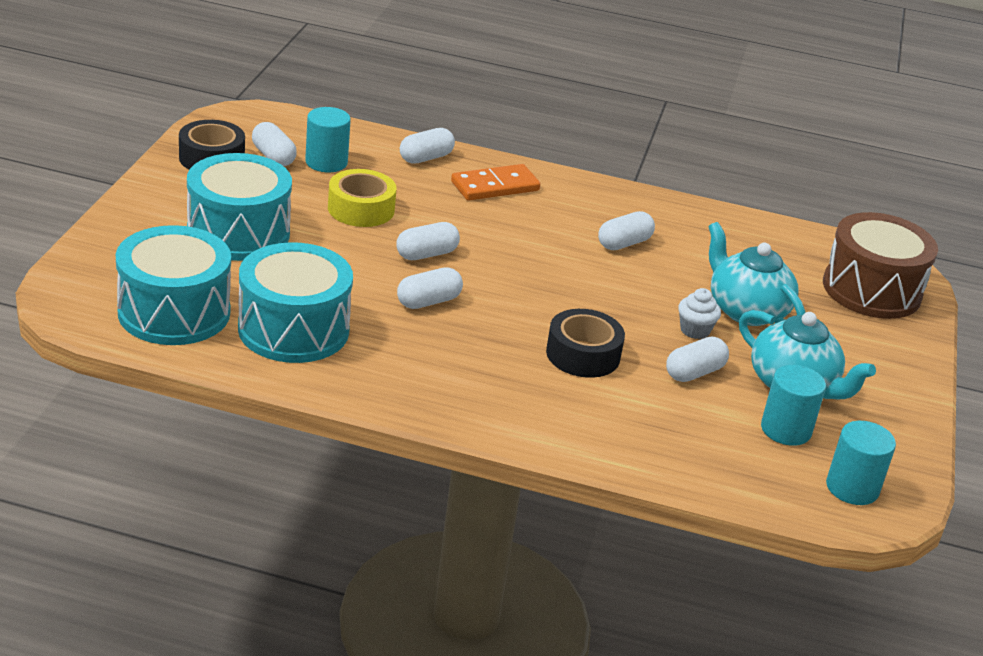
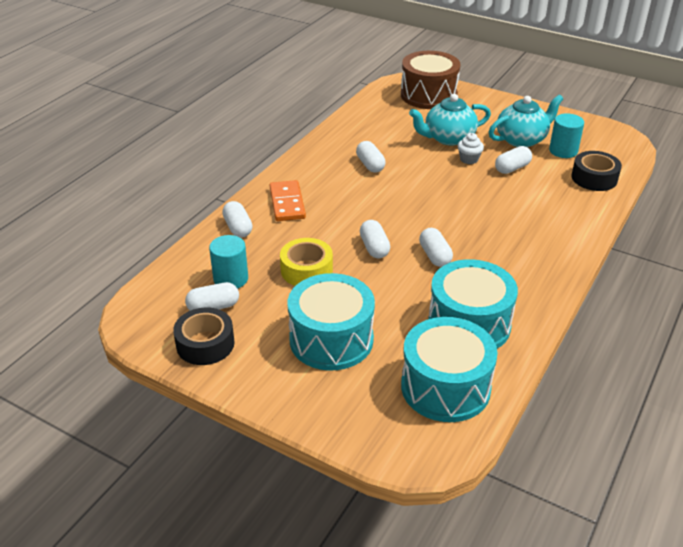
camera: 70 degrees left, 5 degrees up
black tape [546,309,625,378] -> black tape moved to [571,151,622,191]
white capsule [666,336,729,382] -> white capsule turned 75 degrees clockwise [495,146,532,174]
turquoise cylinder [826,421,896,505] -> none

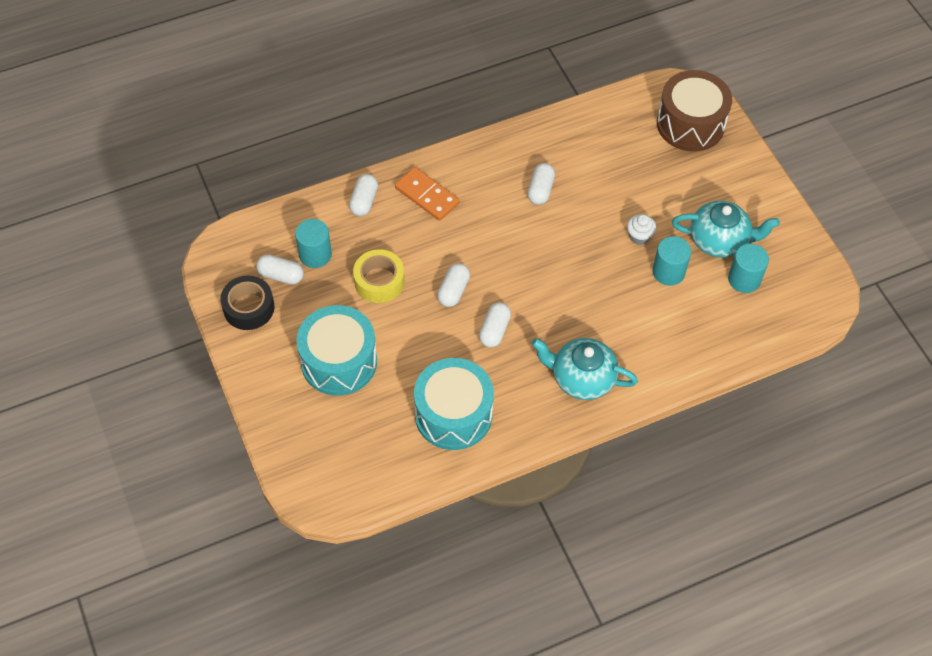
camera: 35 degrees right, 20 degrees up
orange domino [270,180,306,221] -> orange domino turned 75 degrees counterclockwise [395,167,460,221]
turquoise drum [401,317,498,422] -> none
turquoise teapot [409,94,491,145] -> turquoise teapot moved to [531,338,638,400]
white capsule [495,146,532,174] -> turquoise cylinder [652,236,691,286]
black tape [571,151,622,191] -> none

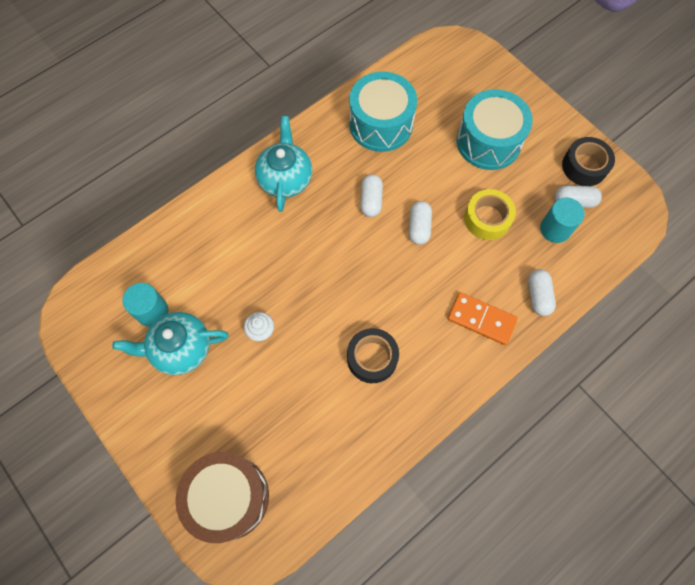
camera: 165 degrees right, 10 degrees up
white capsule [527,163,555,205] -> black tape [347,328,399,383]
turquoise teapot [531,338,638,400] -> turquoise teapot turned 90 degrees counterclockwise [255,116,312,212]
turquoise cylinder [652,236,691,286] -> none

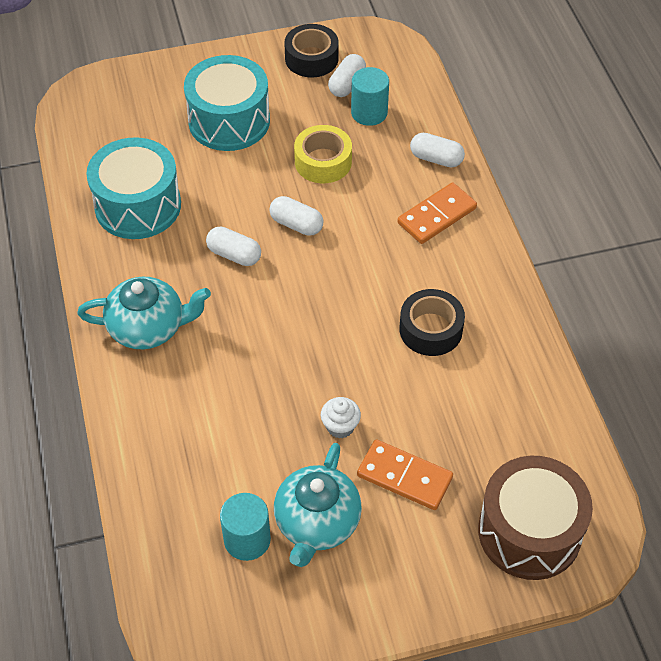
camera: 65 degrees left, 15 degrees down
turquoise teapot [255,116,312,212] -> turquoise teapot turned 150 degrees clockwise [77,277,211,349]
none -> orange domino [357,439,453,510]

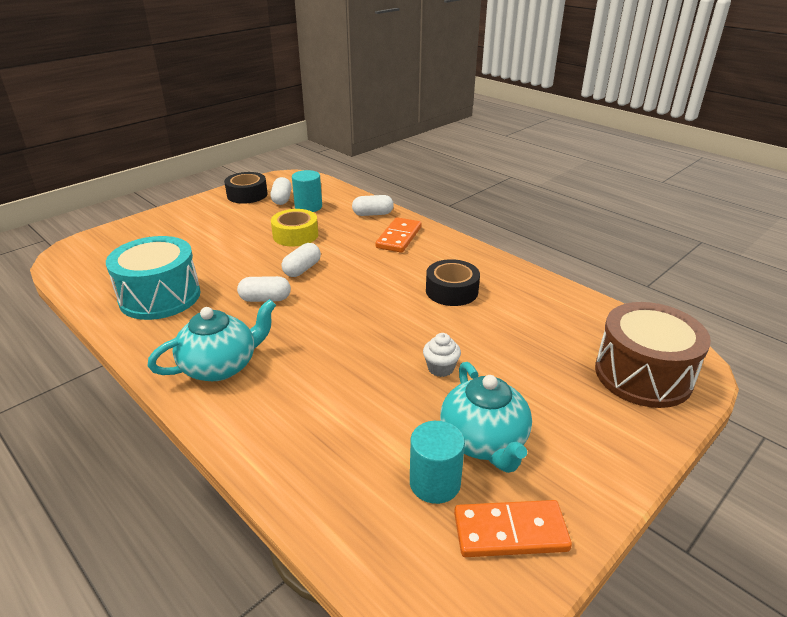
camera: 30 degrees left, 20 degrees down
turquoise drum [184,55,270,151] -> none
white capsule [269,196,323,236] -> white capsule turned 60 degrees counterclockwise [282,243,321,277]
orange domino [357,439,453,510] -> orange domino moved to [454,500,572,557]

